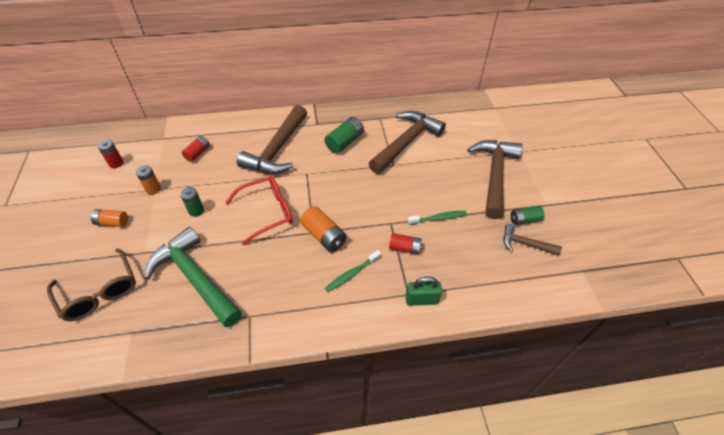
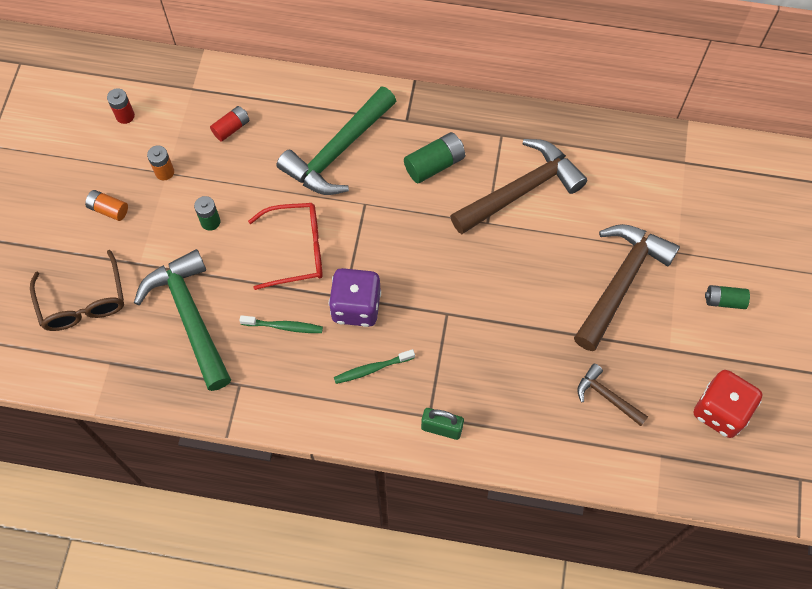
camera: 20 degrees right, 15 degrees up
brown hammer [237,105,307,174] -> green hammer [277,86,396,195]
orange battery [300,206,347,252] -> purple dice [329,268,381,327]
red battery [389,233,423,254] -> none
green toothbrush [408,211,467,225] -> green toothbrush moved to [239,315,323,333]
green battery [511,206,544,225] -> green battery moved to [705,285,750,309]
none -> red dice [694,370,763,438]

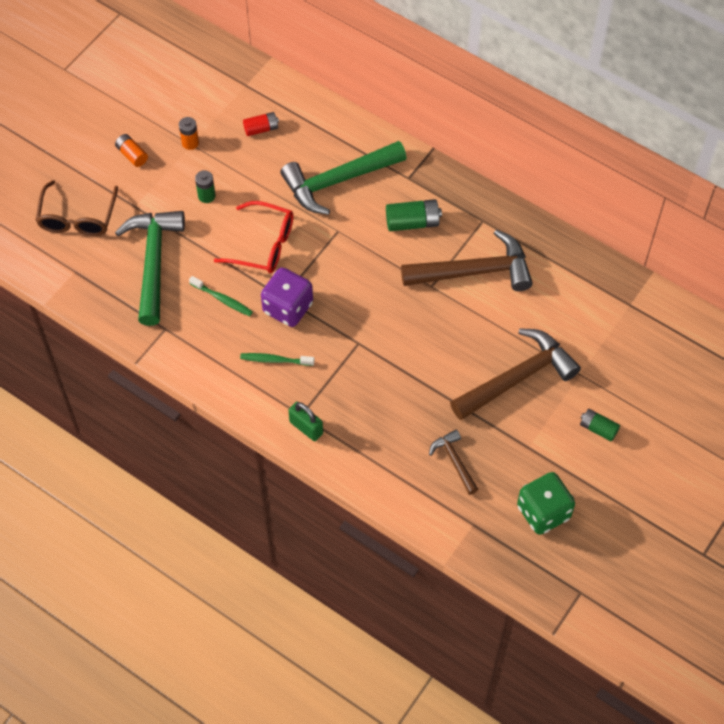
camera: 25 degrees right, 5 degrees down
red battery [107,88,135,124] -> none
red dice [694,370,763,438] -> green dice [517,472,575,535]

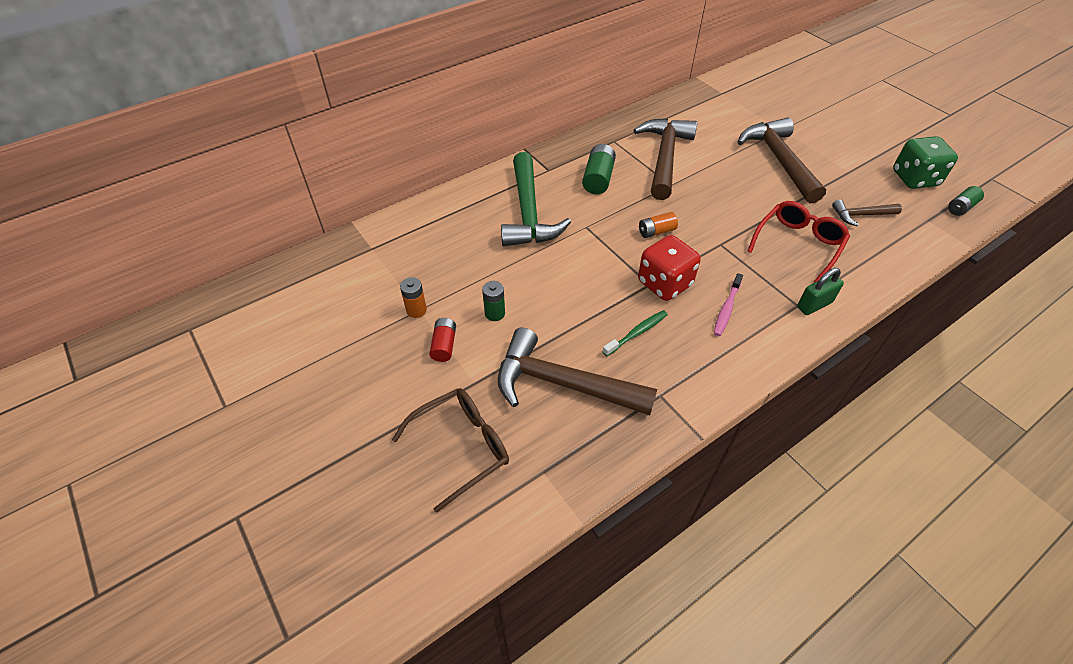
camera: 70 degrees left, 10 degrees down
brown glasses [36,180,118,236] -> brown glasses turned 60 degrees counterclockwise [392,388,509,513]
orange battery [115,134,148,167] -> orange battery moved to [639,212,678,238]
green hammer [115,211,185,326] -> brown hammer [498,328,657,415]
red glasses [214,201,294,273] -> red glasses moved to [748,201,850,283]
green toothbrush [240,353,315,366] -> pink toothbrush [714,273,743,336]
red battery [243,112,279,136] -> red battery moved to [429,318,456,362]
purple dice [261,267,313,327] -> red dice [638,235,701,301]
green battery [580,409,620,442] -> green battery moved to [948,186,984,216]

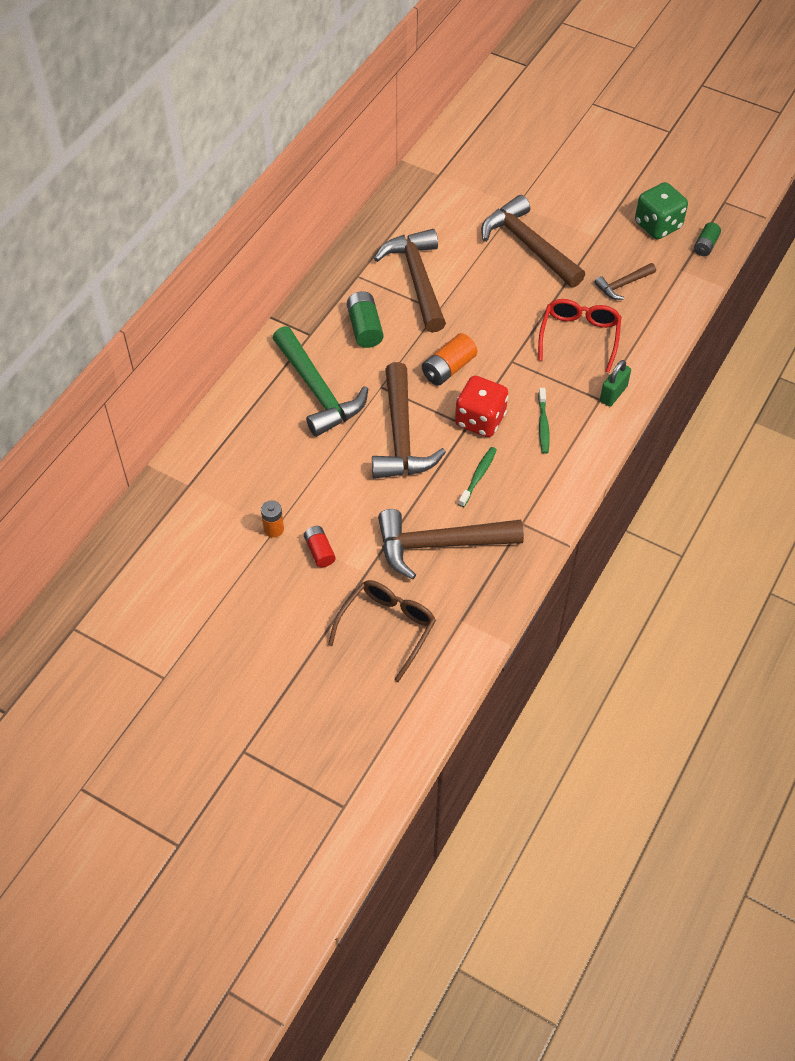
camera: 25 degrees left, 5 degrees up
green battery [482,281,505,321] -> none
orange battery [639,212,678,238] -> orange battery [422,333,477,386], size x1.52
pink toothbrush [714,273,743,336] -> green toothbrush [538,388,550,454]
none -> brown hammer [372,362,446,479]

